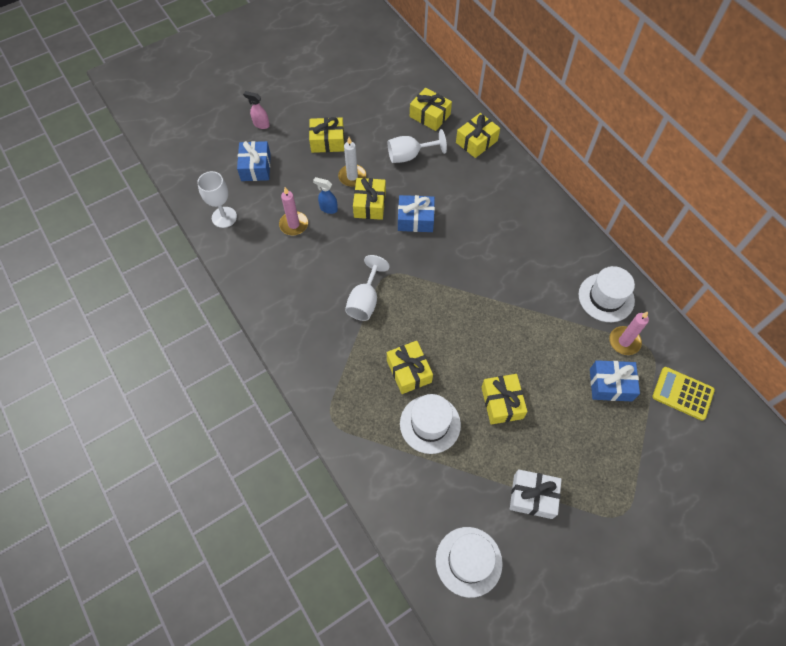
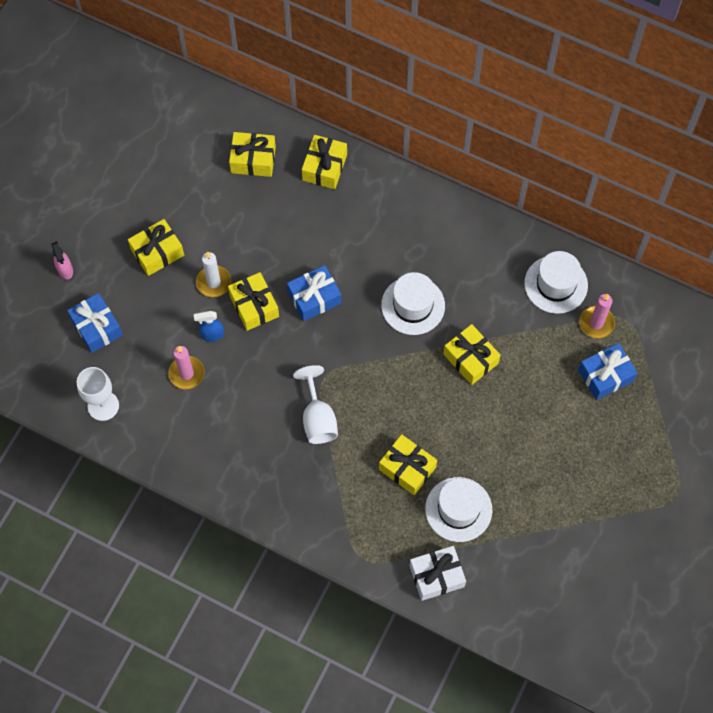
camera: 30 degrees left, 5 degrees up
pink spray bottle [243,91,270,129] -> pink spray bottle turned 105 degrees counterclockwise [51,241,73,280]
white goblet [388,129,447,163] -> none
white hat [436,527,503,598] -> white hat moved to [381,272,445,335]
yellow gift [481,374,528,425] -> yellow gift moved to [443,324,500,385]
white gift [510,469,562,519] -> white gift moved to [409,546,466,601]
yellow calculator [652,367,715,420] -> none

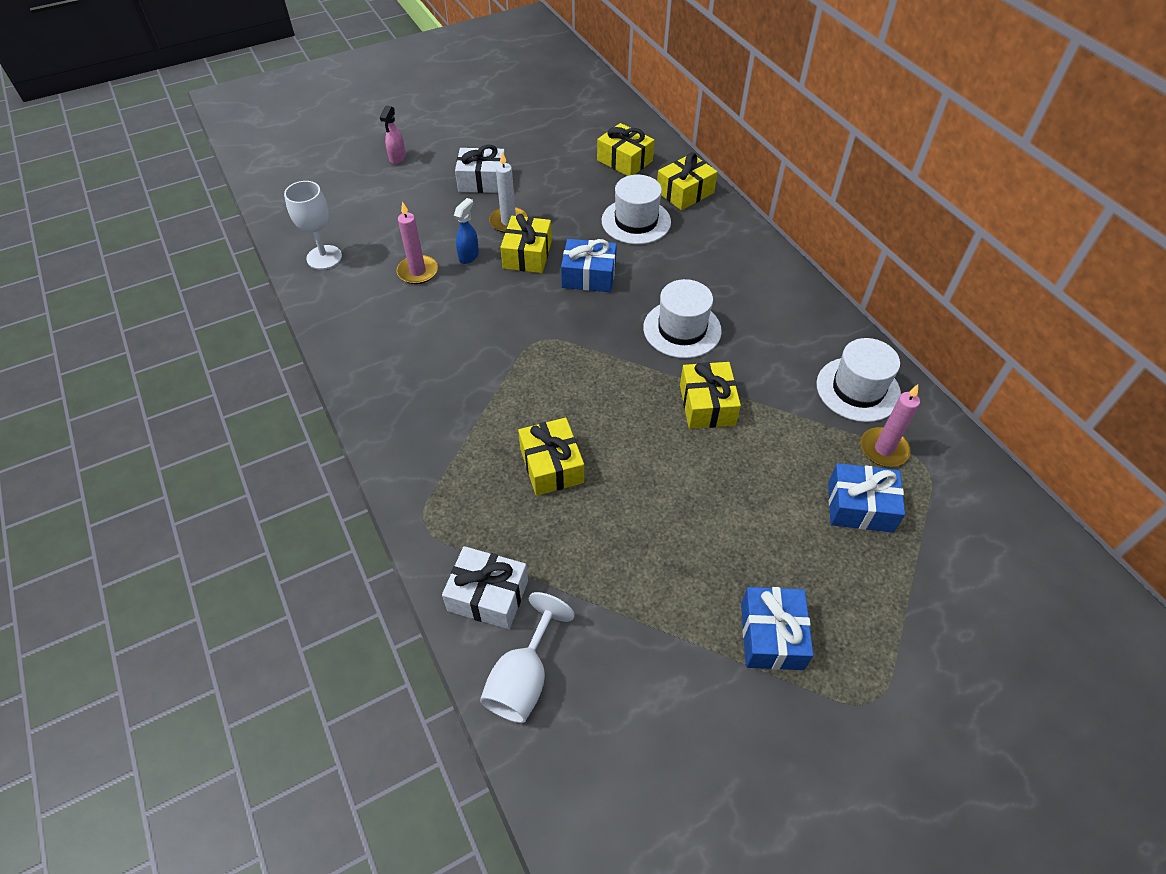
camera: 35 degrees right, 15 degrees down
blue gift [67,293,123,353] -> blue gift moved to [741,587,813,670]
yellow gift [128,219,184,276] -> white gift [455,145,505,193]
blue spray bottle [194,311,224,342] -> blue spray bottle turned 90 degrees clockwise [454,198,479,264]
white goblet [293,365,338,444] -> white goblet moved to [480,592,575,723]
white hat [425,477,492,542] -> white hat moved to [602,175,671,244]

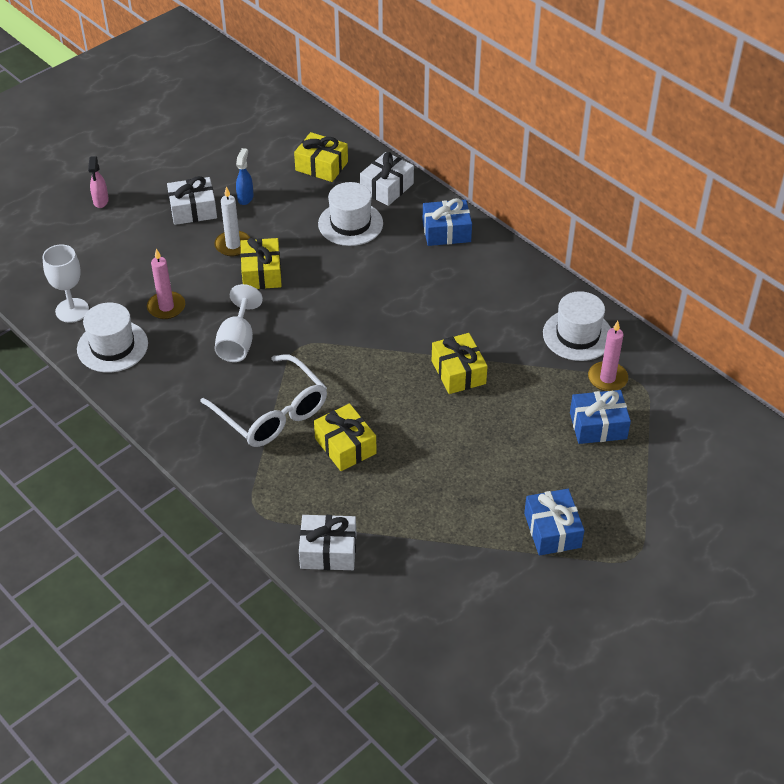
camera: 15 degrees left, 5 degrees down
blue spray bottle [454,198,479,264] -> blue spray bottle moved to [236,148,253,205]
white goblet [480,592,575,723] -> white goblet moved to [215,284,263,362]
blue gift [561,239,617,292] -> blue gift moved to [422,198,472,246]
white hat [643,279,722,358] -> white hat moved to [77,302,148,373]
yellow gift [657,152,718,210] -> white gift [360,152,414,206]
none -> white glasses [200,354,327,447]

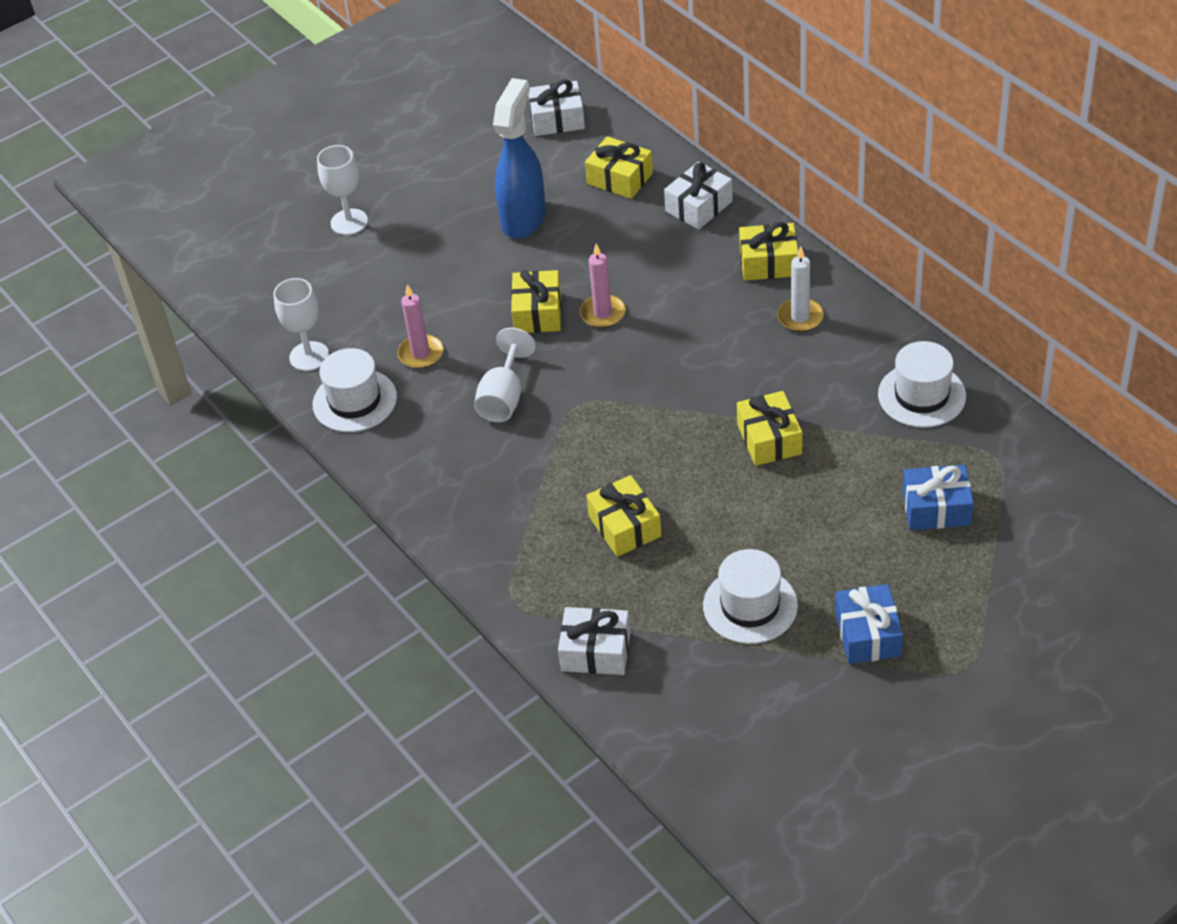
camera: 10 degrees right, 0 degrees up
pink spray bottle [88,156,109,208] -> white goblet [317,145,368,235]
white gift [167,176,217,225] -> white gift moved to [528,79,585,136]
white glasses [200,354,327,447] -> none
white candle [214,187,250,256] -> white candle moved to [777,247,824,332]
blue spray bottle [236,148,253,205] -> blue spray bottle [493,78,546,239], size x2.27
white hat [318,182,383,246] -> white hat moved to [703,549,798,644]
blue gift [422,198,472,246] -> yellow gift [739,222,798,281]
pink candle [588,321,628,391] -> pink candle moved to [580,243,626,328]

